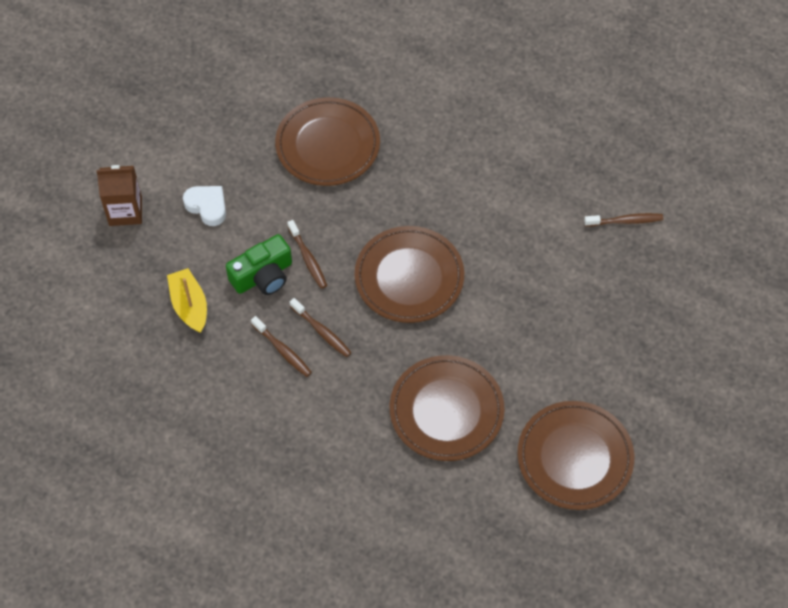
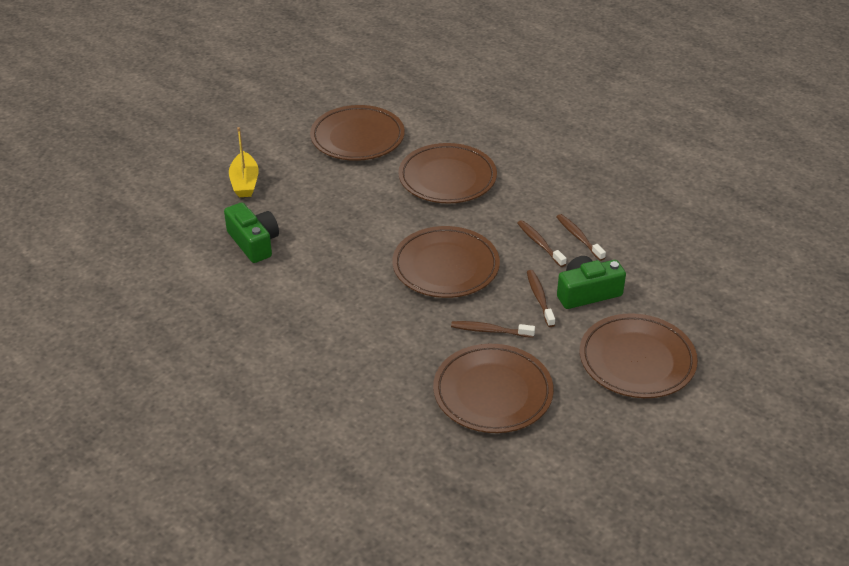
camera: 165 degrees left, 20 degrees down
brown carton [96,165,142,226] -> none
yellow boat [167,268,207,333] -> yellow boat moved to [229,127,259,197]
white heart [183,186,226,226] -> brown plate [580,313,698,398]
brown toothbrush [584,213,663,226] -> brown toothbrush moved to [451,321,535,338]
none -> green camera [224,202,279,263]

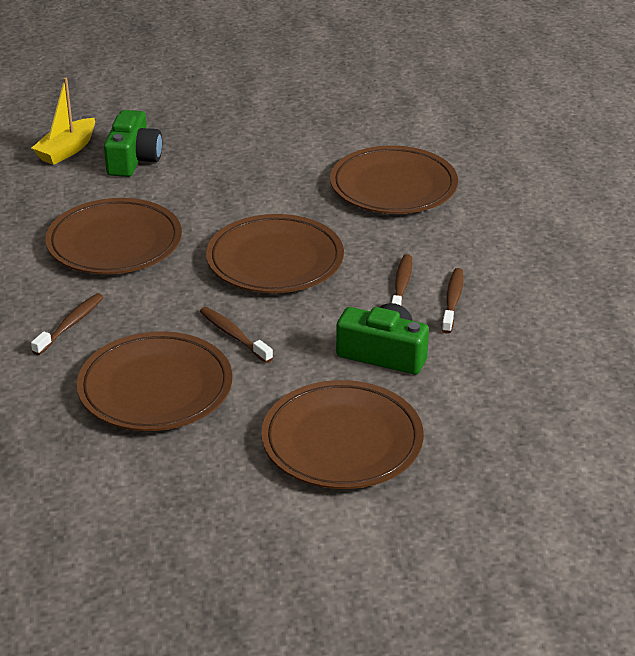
camera: 40 degrees right, 5 degrees down
yellow boat [229,127,259,197] -> yellow boat moved to [31,78,95,165]
brown plate [310,105,405,161] -> brown plate moved to [45,198,182,274]
brown toothbrush [527,270,555,327] -> brown toothbrush moved to [31,293,104,355]

